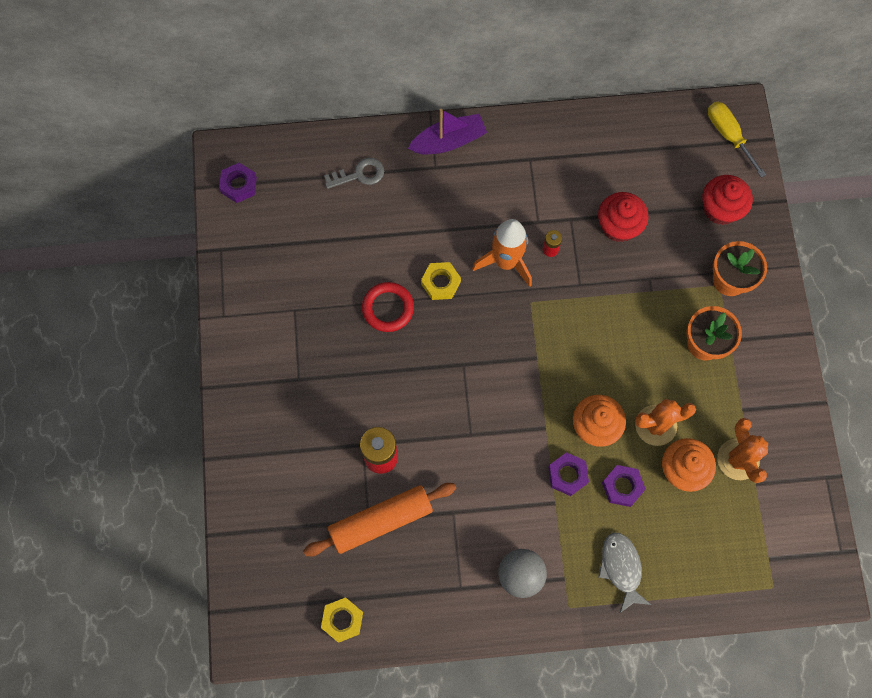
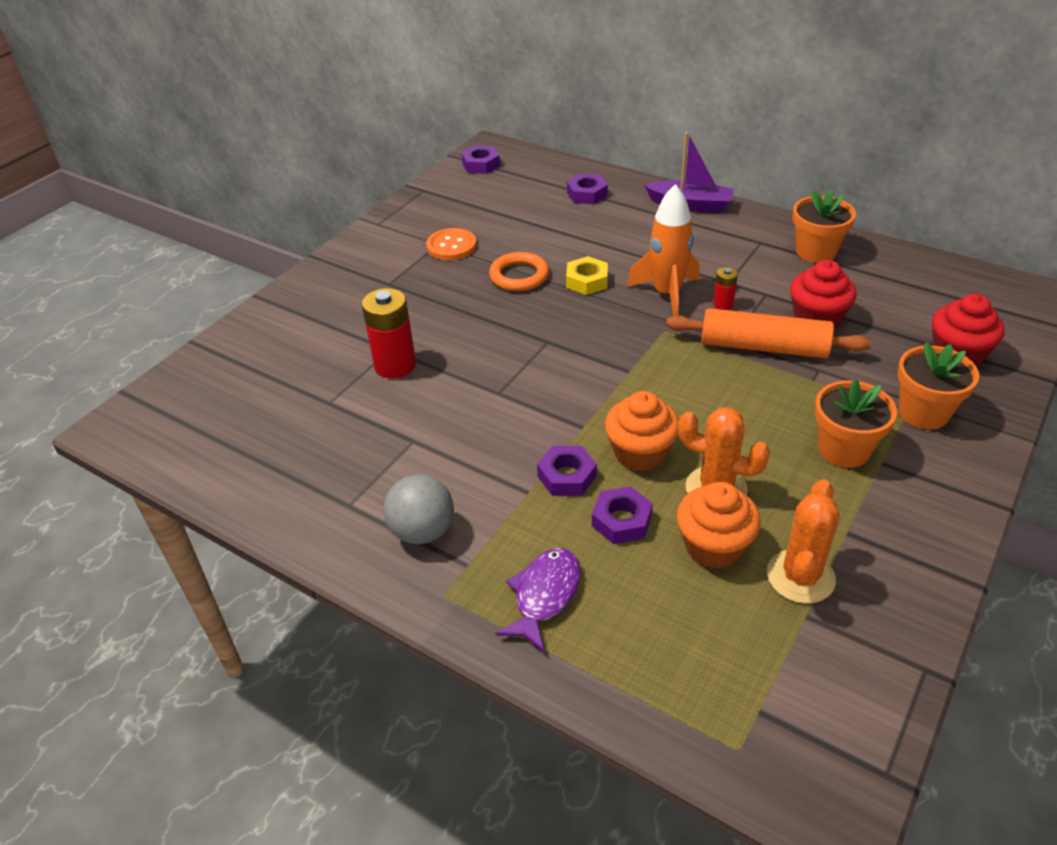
camera: 40 degrees right, 30 degrees down
orange rolling pin [303,483,456,556] -> orange rolling pin moved to [666,308,871,358]
yellow nut [321,597,363,642] -> none
grey key [324,158,384,189] -> purple nut [567,173,608,204]
red ring [362,282,414,332] -> orange ring [489,252,549,291]
grey fish [598,533,651,613] -> purple fish [495,548,581,652]
yellow screwdriver [708,102,766,178] -> none
none -> orange button [426,228,477,260]
none -> orange flower pot [793,189,856,263]

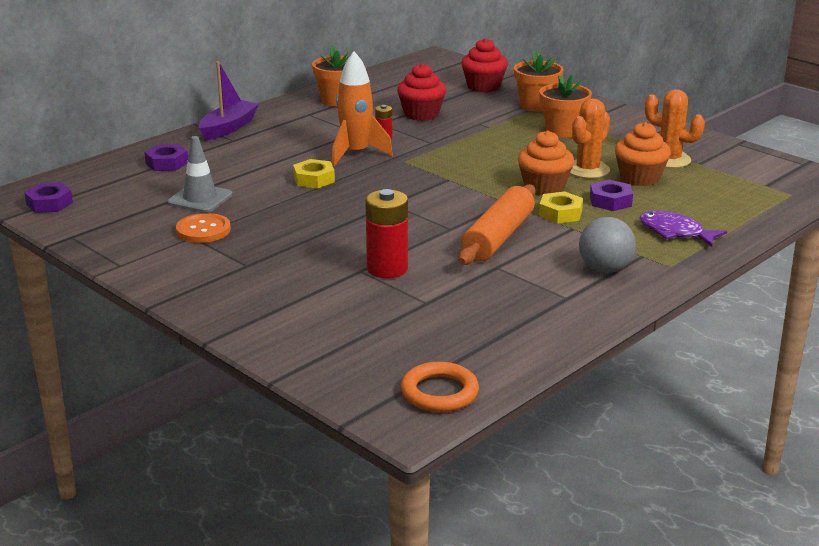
camera: 80 degrees left, 15 degrees down
orange ring [489,252,549,291] -> orange ring moved to [401,362,479,412]
purple nut [537,446,597,496] -> yellow nut [539,191,583,224]
orange rolling pin [666,308,871,358] -> orange rolling pin moved to [458,184,536,265]
none -> grey traffic cone [167,136,233,213]

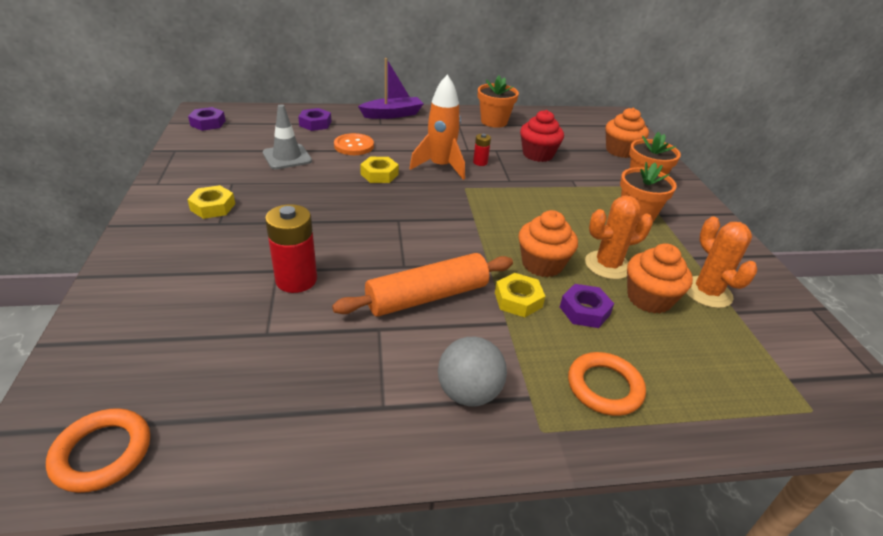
camera: 35 degrees right, 10 degrees up
orange button [176,213,231,243] -> orange button moved to [334,133,374,155]
red cupcake [461,38,508,93] -> orange cupcake [606,108,649,158]
purple fish [639,211,727,247] -> orange ring [568,352,646,416]
none -> yellow nut [187,185,235,219]

